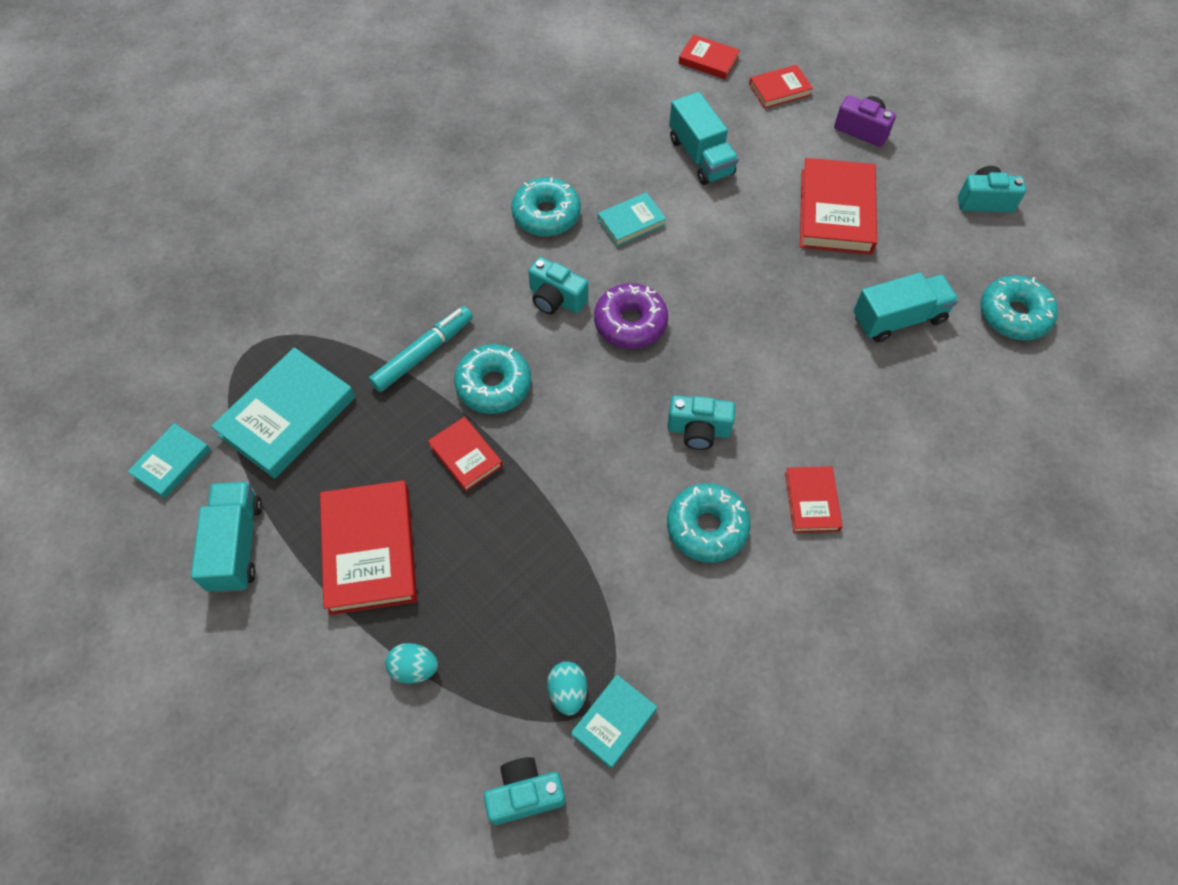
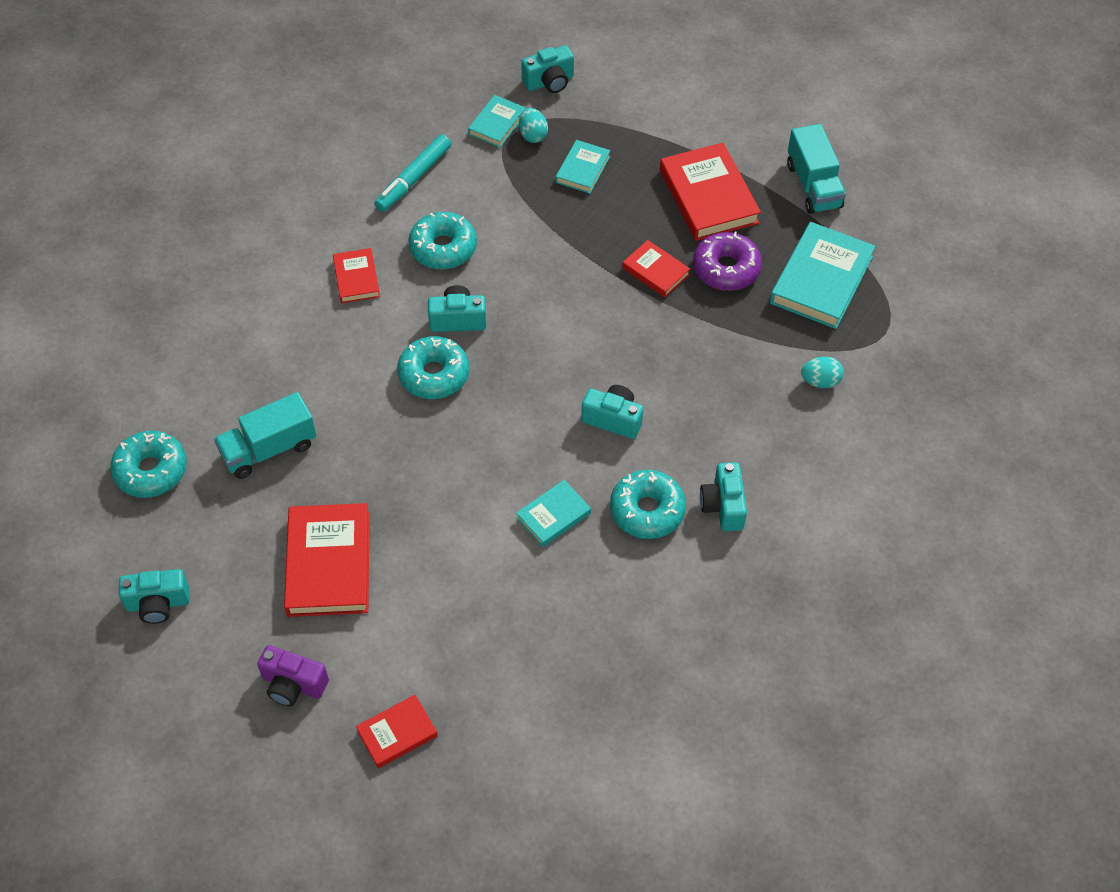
camera: 170 degrees right, 5 degrees down
turquoise book [128,423,211,498] -> turquoise book moved to [556,140,610,194]
turquoise marker [369,306,473,392] -> turquoise marker moved to [374,134,451,212]
turquoise egg [385,643,438,684] -> turquoise egg moved to [801,357,844,388]
turquoise donut [454,344,531,414] -> turquoise donut moved to [397,336,469,399]
purple donut [594,283,668,349] -> purple donut moved to [693,232,762,291]
turquoise truck [669,92,739,185] -> none
red book [679,34,740,79] -> none
none -> turquoise camera [700,462,747,531]

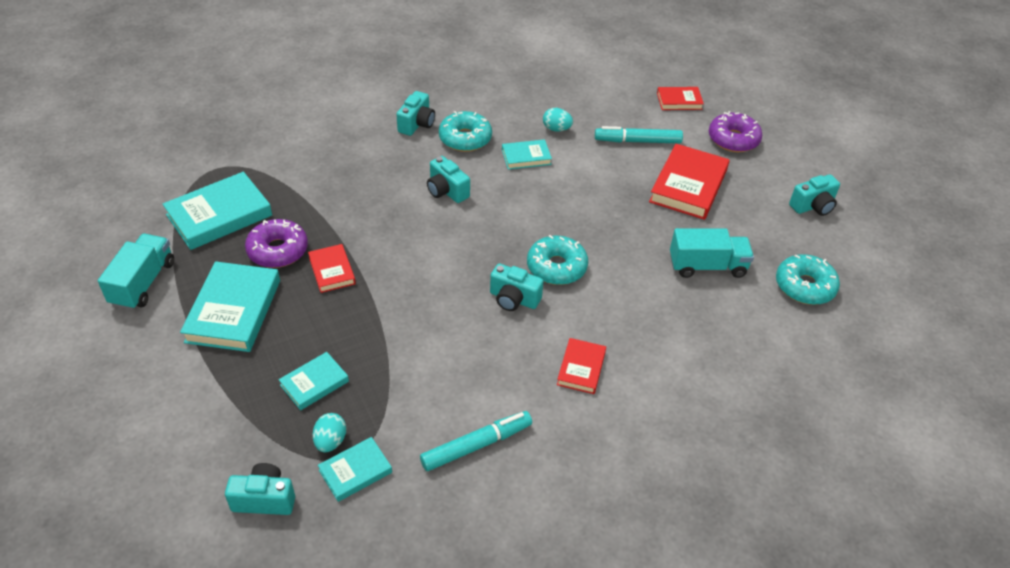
camera: 155 degrees left, 10 degrees down
turquoise camera [119,569,189,624] -> turquoise camera turned 135 degrees clockwise [789,174,840,216]
purple camera [257,645,329,706] -> purple donut [709,111,762,152]
turquoise donut [408,212,477,269] -> none
red book [660,143,761,241] -> turquoise book [180,261,280,352]
turquoise egg [801,357,844,388] -> turquoise egg moved to [543,108,573,132]
none -> turquoise marker [595,126,683,144]

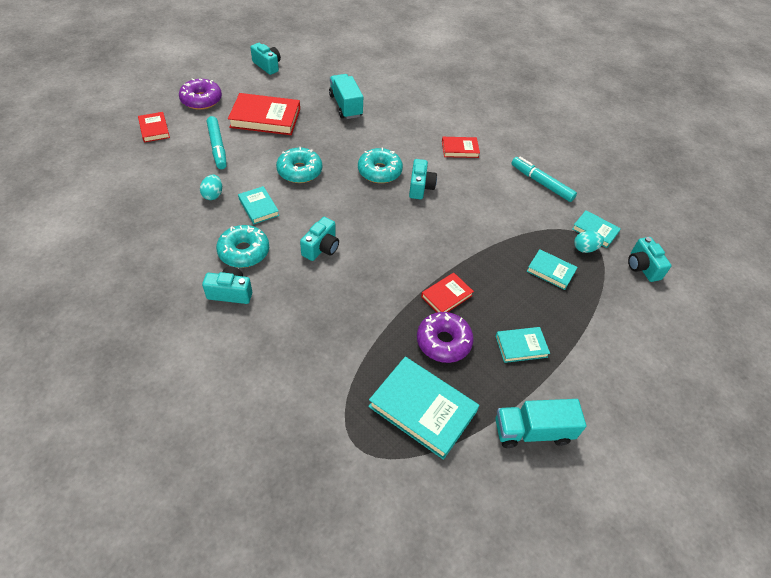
camera: 110 degrees left, 5 degrees up
turquoise book [180,261,280,352] -> turquoise book [496,327,550,363], size x0.55
turquoise donut [776,254,840,305] -> turquoise donut moved to [276,147,322,183]

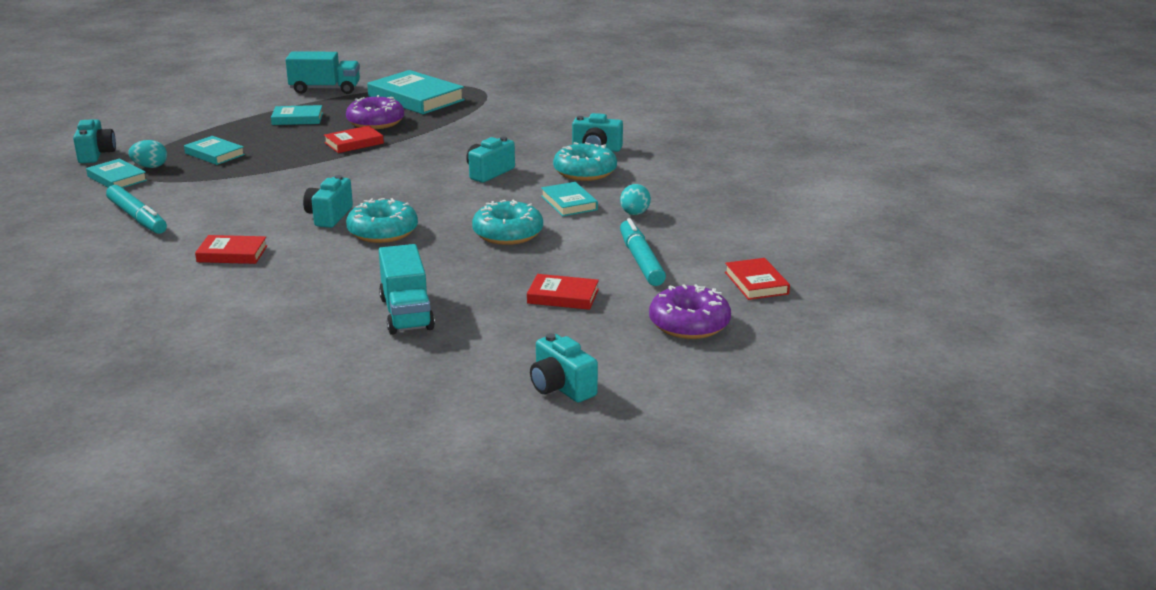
camera: 170 degrees left, 25 degrees down
red book [228,93,300,135] -> red book [527,274,599,310], size x0.55

